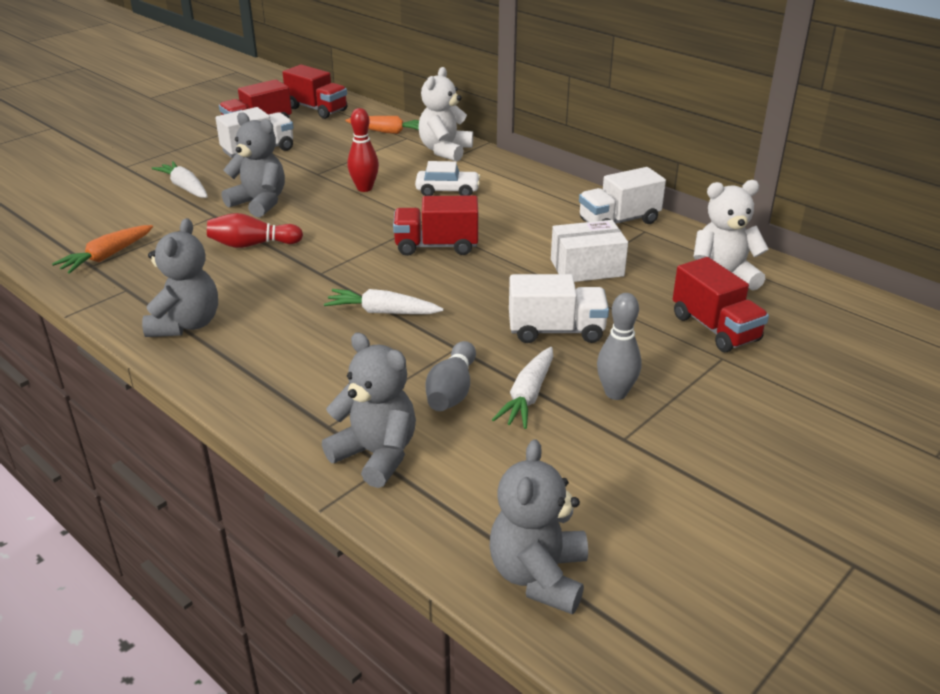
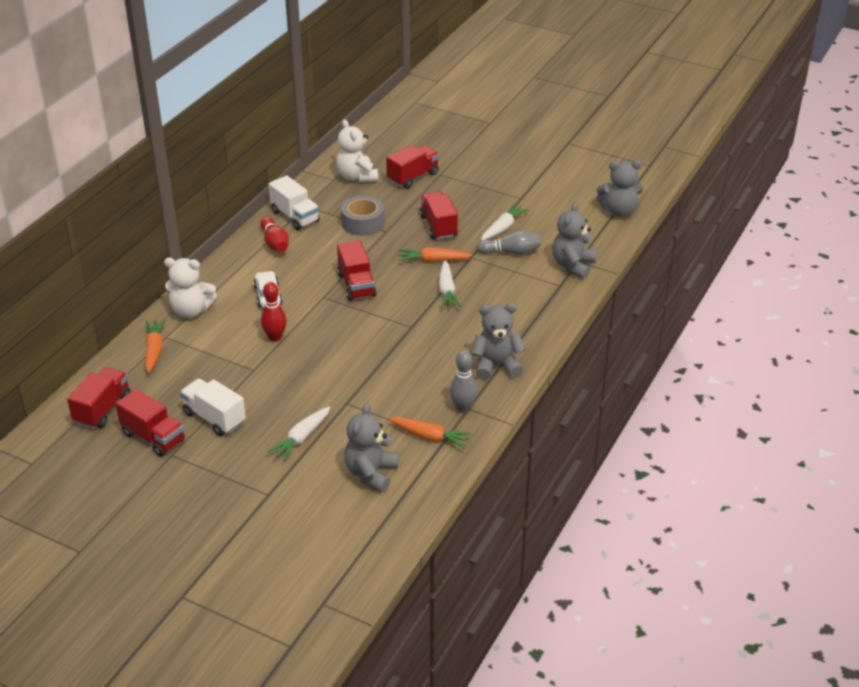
camera: 105 degrees left, 5 degrees up
red bowling pin [207,213,303,248] -> red bowling pin moved to [260,217,289,252]
grey teddy bear [222,112,285,217] -> grey teddy bear moved to [344,403,398,492]
white carrot [492,347,553,429] -> white carrot turned 60 degrees counterclockwise [481,204,529,241]
white truck [509,274,609,343] -> red truck [420,191,458,240]
white box [551,220,628,282] -> grey tape [341,196,384,236]
grey bowling pin [597,293,642,400] -> grey bowling pin moved to [450,351,477,412]
none -> orange carrot [399,248,472,262]

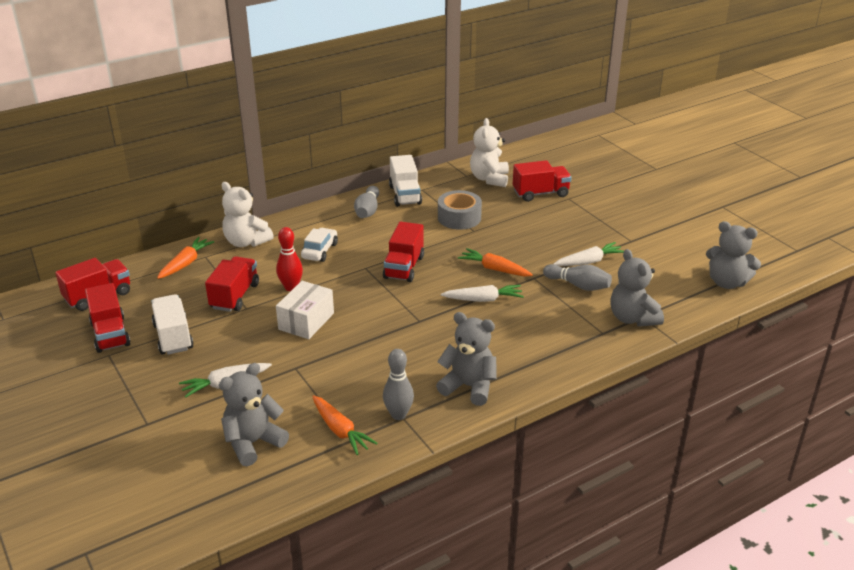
camera: 30 degrees right, 5 degrees down
red bowling pin [260,217,289,252] -> grey bowling pin [354,186,379,218]
red truck [420,191,458,240] -> red truck moved to [205,256,259,312]
white carrot [439,260,461,308] -> white carrot turned 120 degrees counterclockwise [441,285,524,302]
grey teddy bear [552,202,596,279] -> grey teddy bear turned 75 degrees counterclockwise [610,249,664,327]
none -> white box [276,281,334,339]

